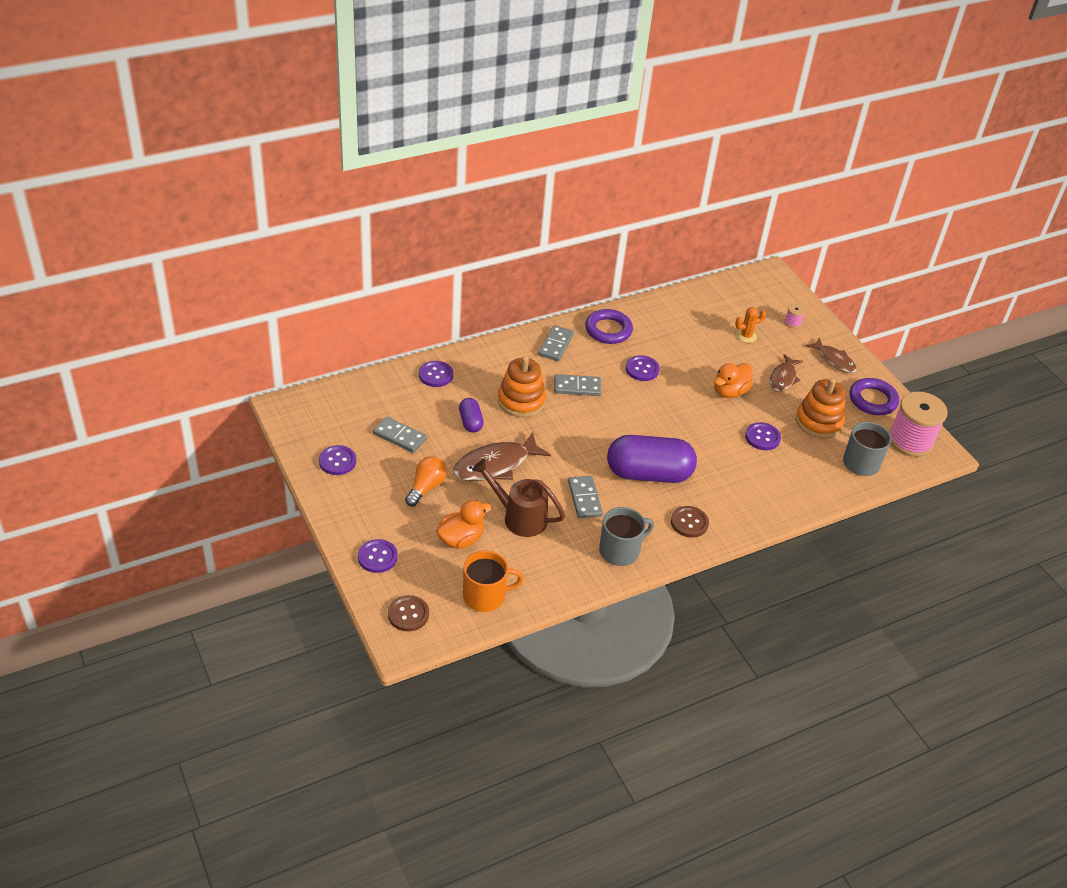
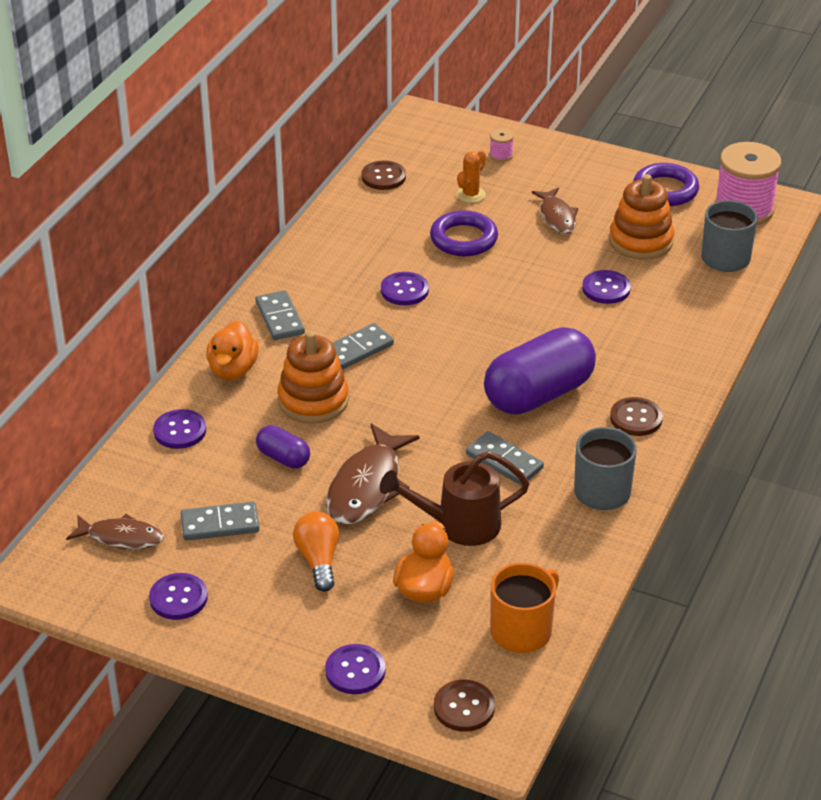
camera: 35 degrees left, 5 degrees down
purple ring [585,309,633,344] -> purple ring moved to [430,210,498,257]
orange duck [714,363,753,398] -> orange duck moved to [206,320,259,380]
brown fish [806,338,857,373] -> brown fish moved to [66,514,164,549]
none -> brown button [362,160,406,190]

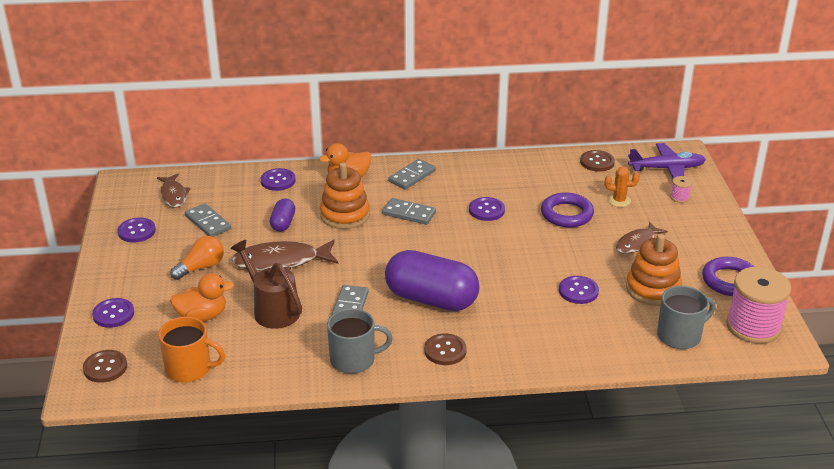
camera: 60 degrees right, 5 degrees down
none -> purple plane [628,143,706,179]

